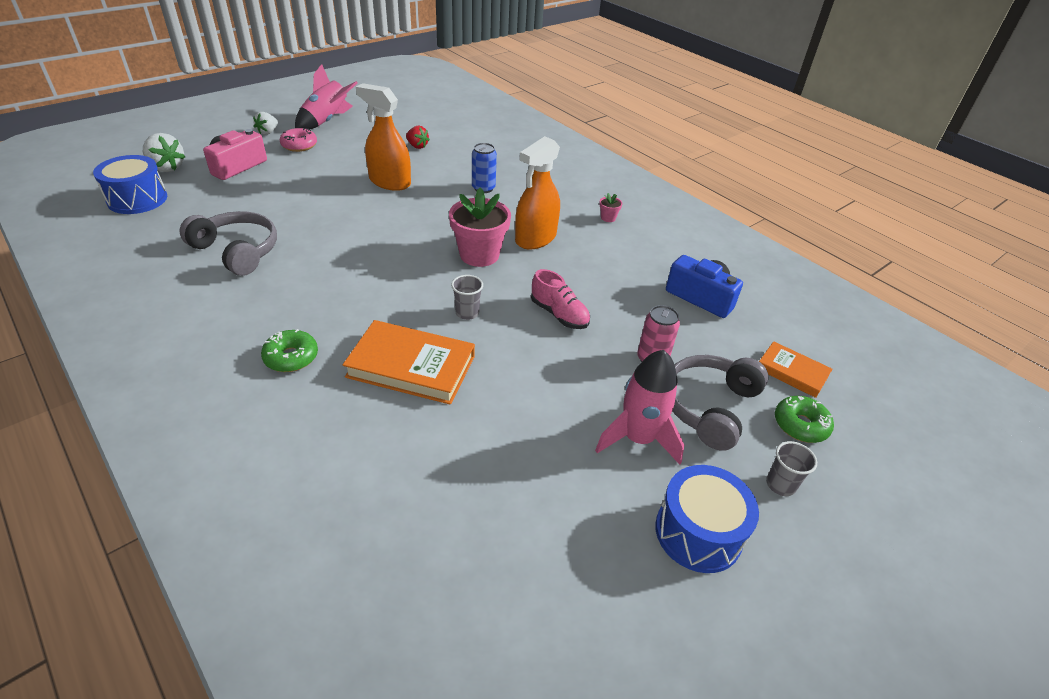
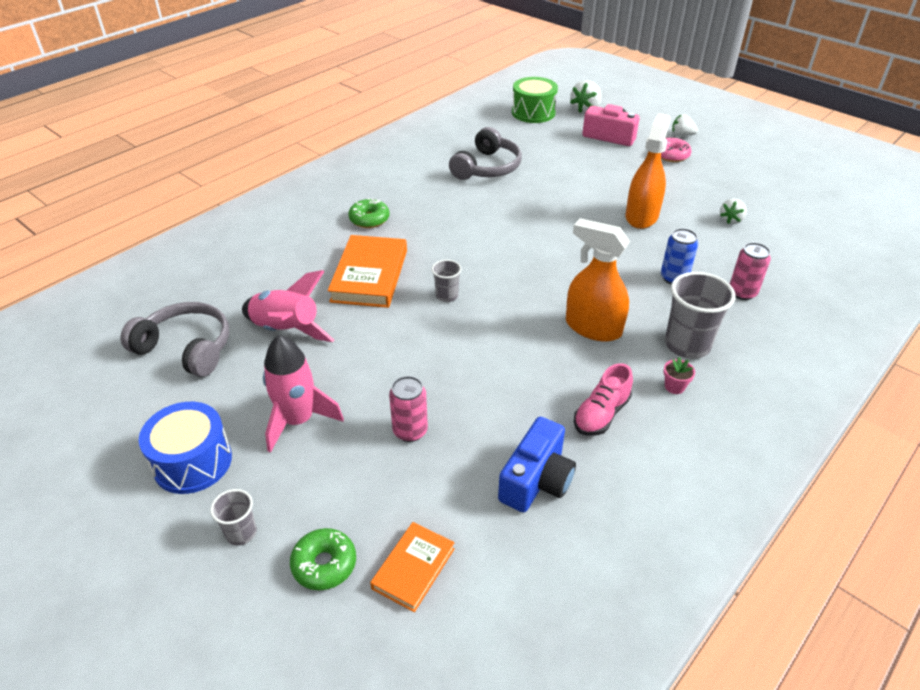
camera: 85 degrees right, 0 degrees up
blue drum [93,155,167,214] -> green drum [512,77,558,123]
pink rocket [295,64,358,130] -> pink rocket moved to [242,270,334,342]
red strawberry [406,126,430,149] -> white strawberry [720,198,747,224]
pink flower pot [449,187,511,267] -> none
pink shoe [531,269,590,329] -> pink shoe moved to [574,363,633,436]
grey headphones [673,355,769,451] -> grey headphones moved to [121,302,229,377]
none -> grey cup [665,272,735,359]
none -> pink can [730,242,771,300]

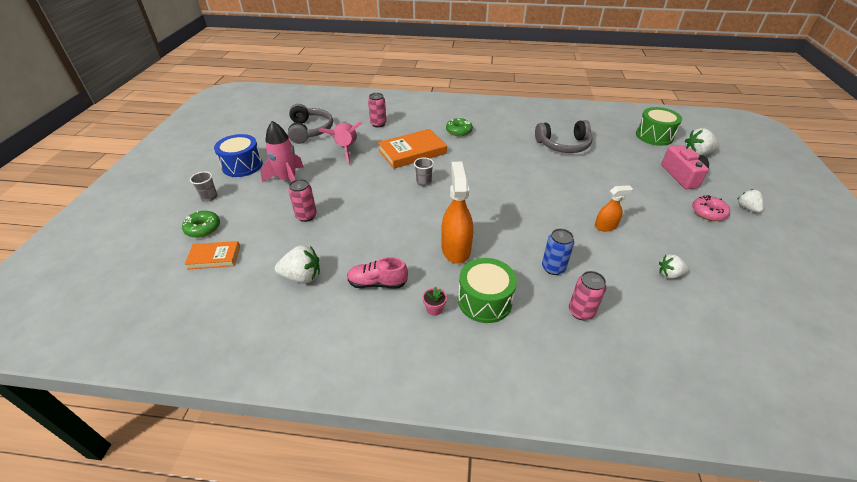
camera: 55 degrees right, 0 degrees up
blue camera [498,417,576,512] -> white strawberry [275,245,320,283]
orange spray bottle [626,113,671,229] -> orange spray bottle [595,185,633,231], size x0.56
grey cup [665,272,735,359] -> green drum [458,258,517,323]
none -> pink can [368,93,387,127]

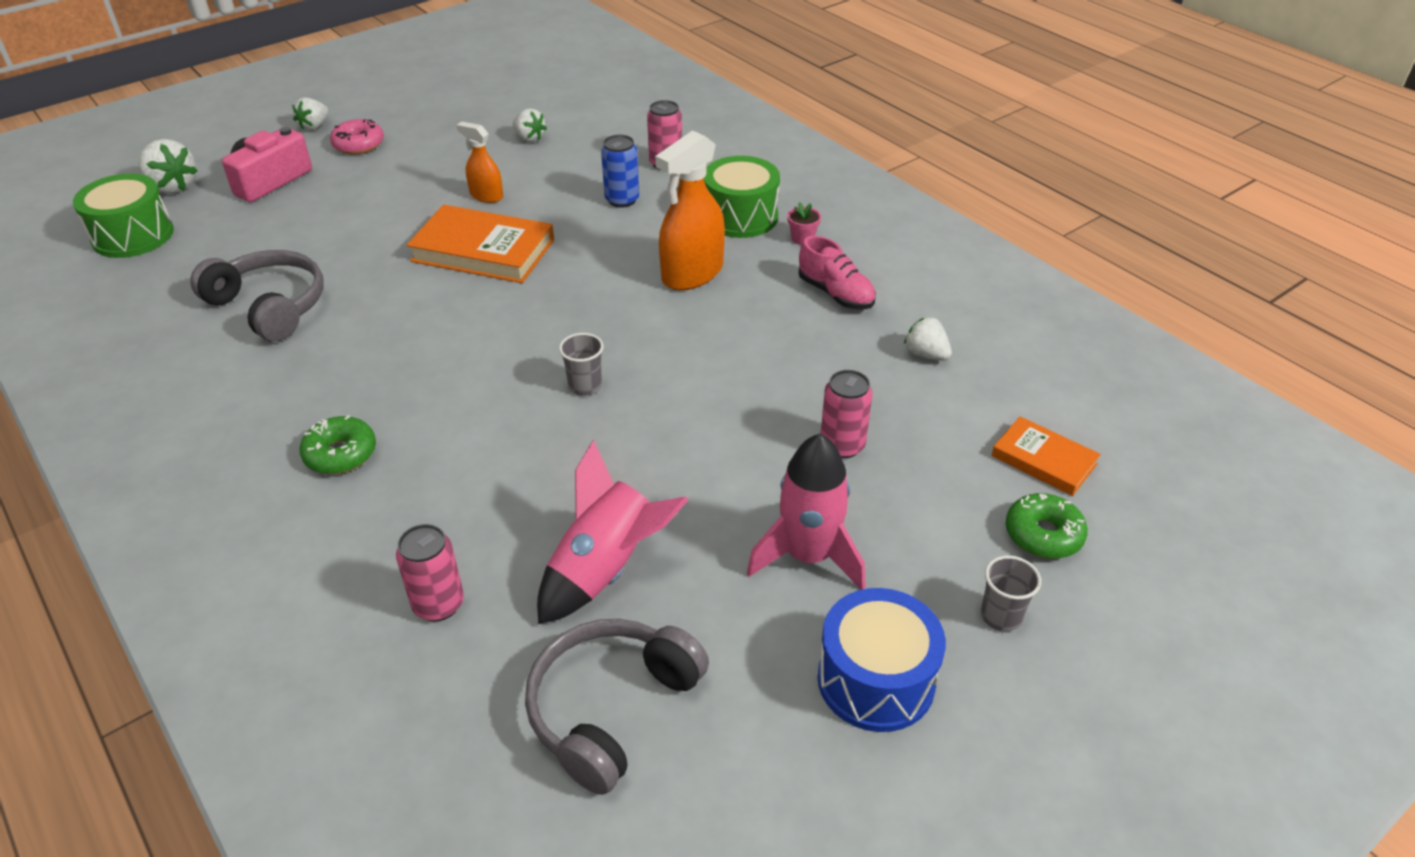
camera: 135 degrees left, 0 degrees up
white strawberry [275,245,320,283] -> white strawberry [904,317,952,361], size x0.65
orange book [378,129,447,169] -> orange book moved to [407,205,554,283]

